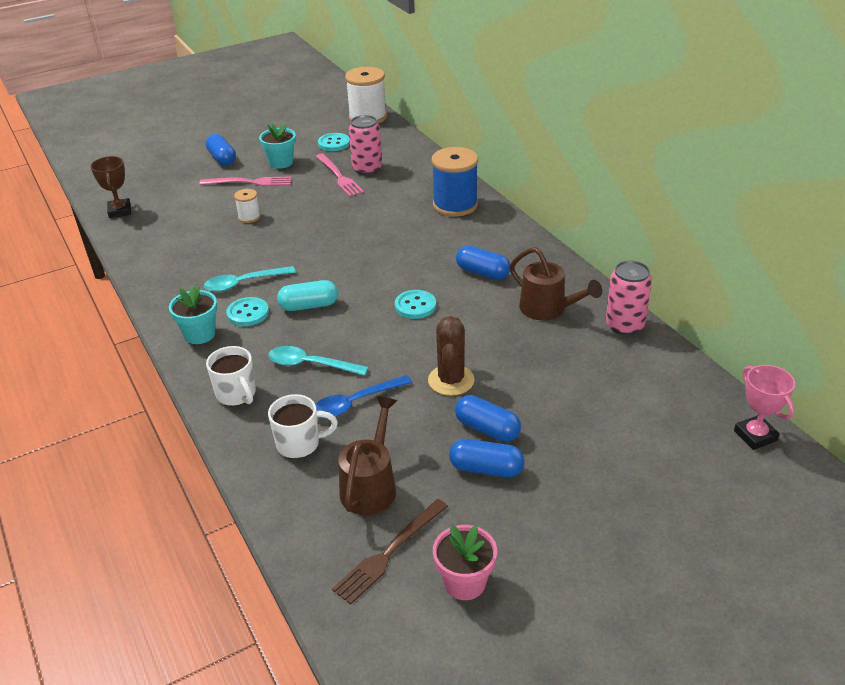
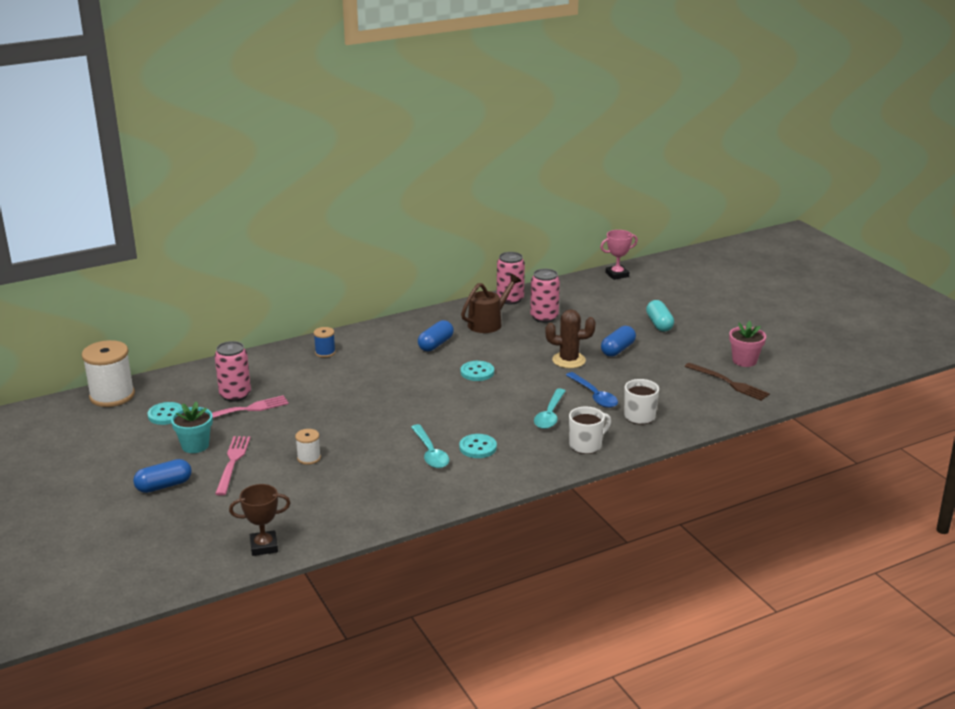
camera: 90 degrees left, 10 degrees down
turquoise flower pot [169,286,217,344] -> none
turquoise capsule [277,280,338,311] -> turquoise capsule moved to [646,300,674,332]
brown watering can [338,396,397,515] -> none
blue spool [432,147,478,216] -> blue spool [314,327,336,357], size x0.49
blue capsule [449,439,524,477] -> none
none -> pink can [530,269,560,323]

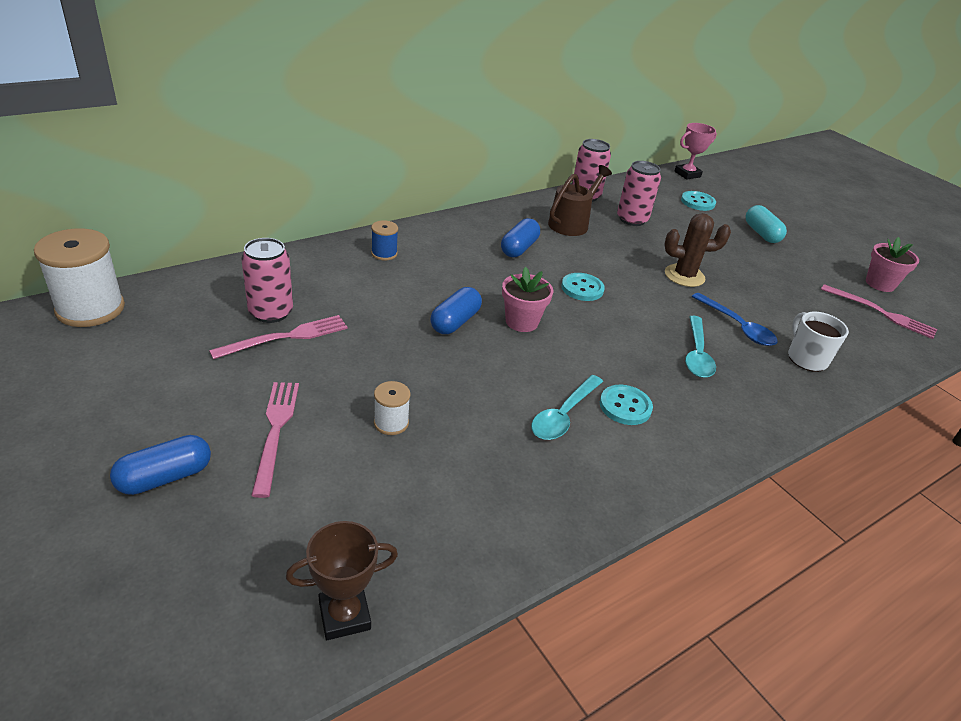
camera: 10 degrees left, 10 degrees up
turquoise button [147,402,182,425] -> turquoise button moved to [681,191,716,211]
turquoise flower pot [171,401,213,453] -> none
turquoise spoon [411,424,449,468] -> turquoise spoon turned 60 degrees clockwise [531,375,603,440]
white mug [569,407,611,454] -> none
blue capsule [601,326,636,357] -> blue capsule moved to [430,287,482,334]
brown fork [685,363,770,401] -> pink fork [821,284,937,339]
none -> pink flower pot [502,267,553,332]

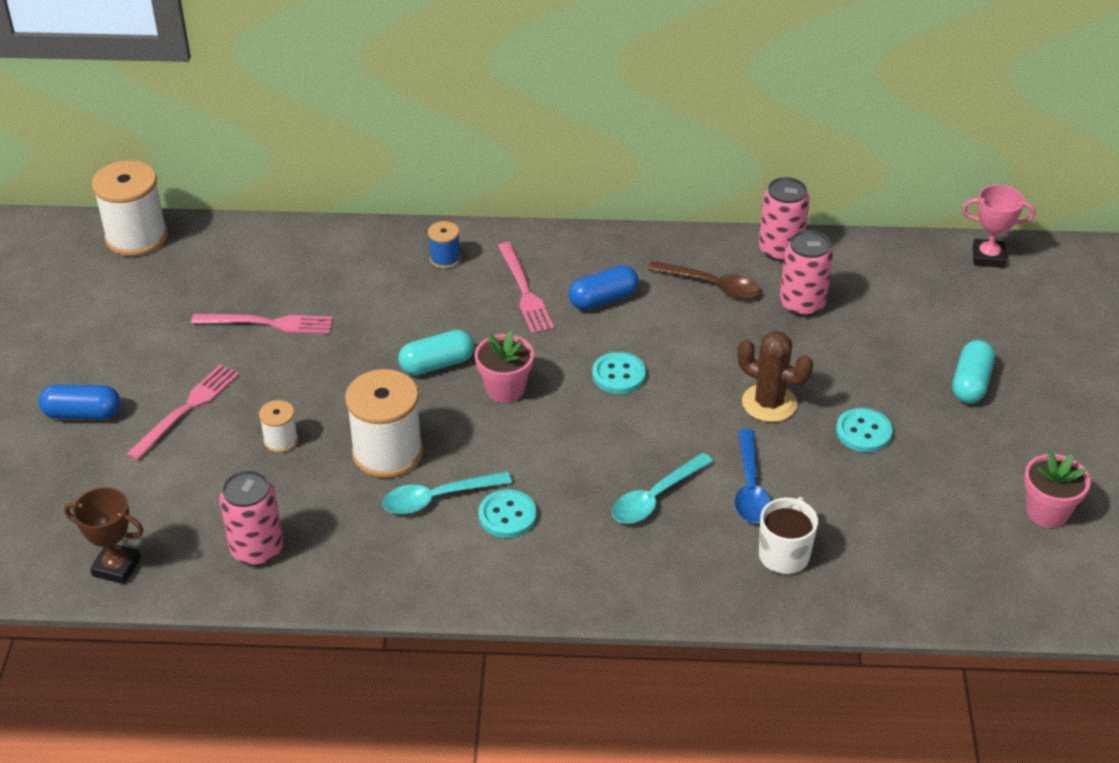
camera: 40 degrees right, 5 degrees up
pink can [241,238,293,323] -> pink can moved to [219,470,283,566]
blue capsule [430,287,482,334] -> turquoise capsule [398,330,474,375]
brown watering can [548,165,612,236] -> brown spoon [648,261,760,298]
turquoise button [681,191,716,211] -> turquoise button moved to [836,408,893,452]
pink fork [821,284,937,339] -> pink fork moved to [498,242,554,334]
none -> white spool [345,369,423,478]

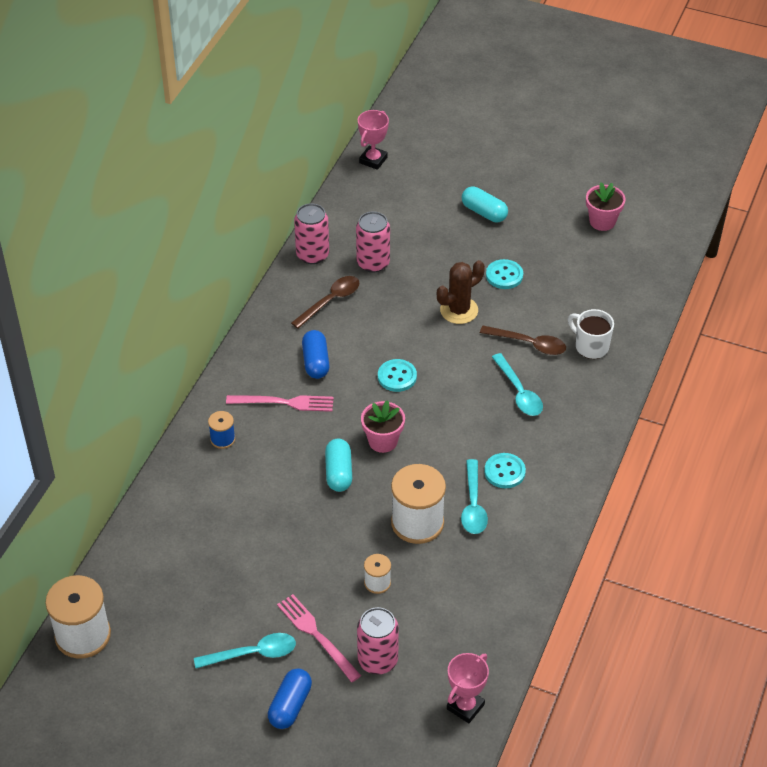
camera: 70 degrees left, 5 degrees up
brown trophy [64,487,144,584] -> pink trophy [447,653,489,723]
pink fork [191,314,333,334] -> none
pink can [219,470,283,566] -> pink can moved to [357,607,399,675]
blue spoon [735,429,771,523] -> brown spoon [480,326,566,355]
none -> turquoise spoon [194,633,296,668]

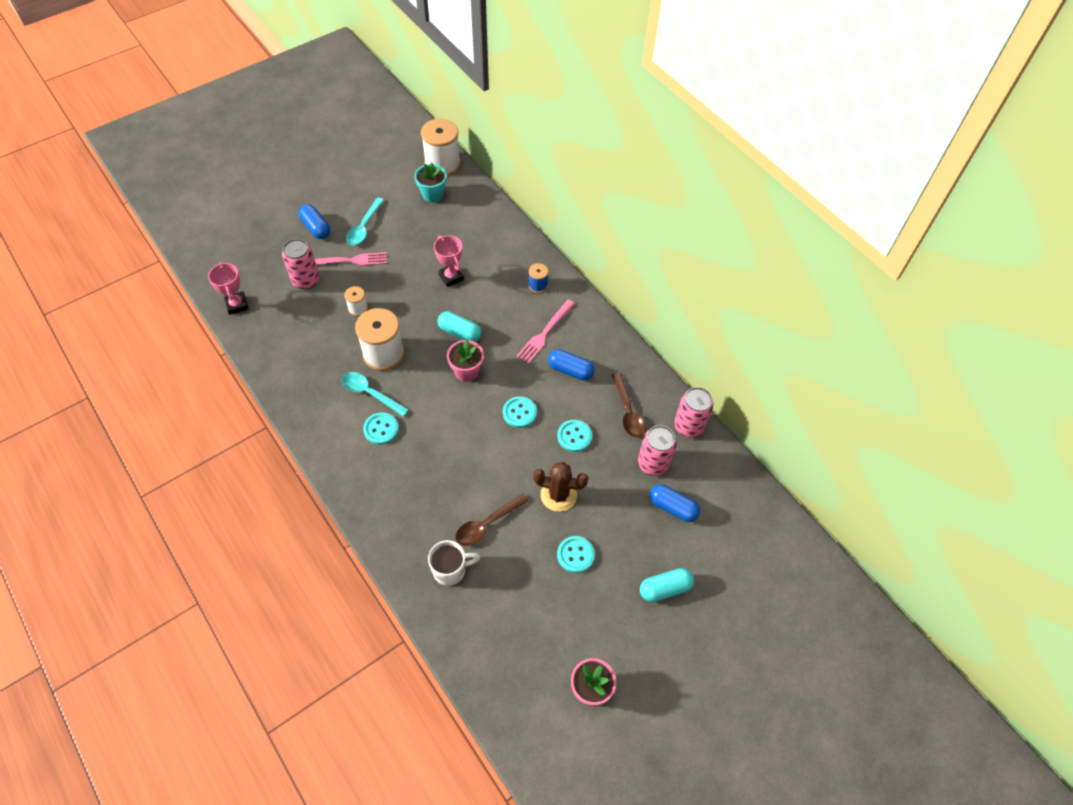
camera: 120 degrees right, 10 degrees up
pink trophy [358,110,389,170] -> pink trophy moved to [434,235,464,287]
brown cactus [437,260,485,324] -> brown cactus turned 75 degrees counterclockwise [533,462,588,512]
turquoise spoon [492,353,543,416] -> none
none -> turquoise flower pot [415,162,447,202]
none -> turquoise button [557,420,592,452]
none -> blue capsule [650,484,700,522]

